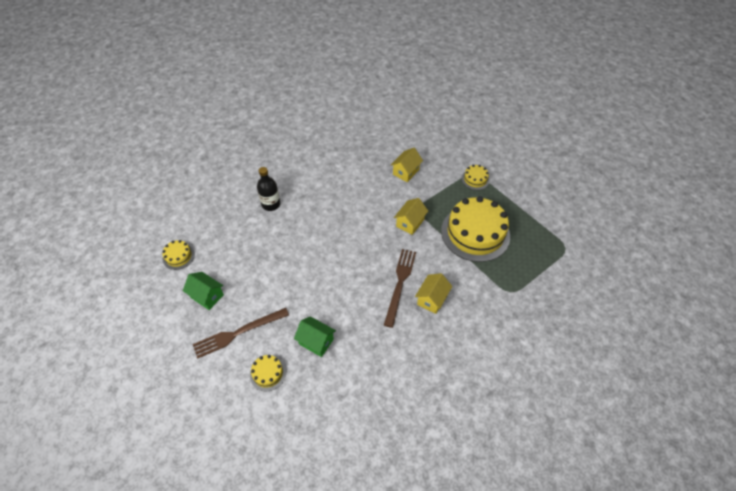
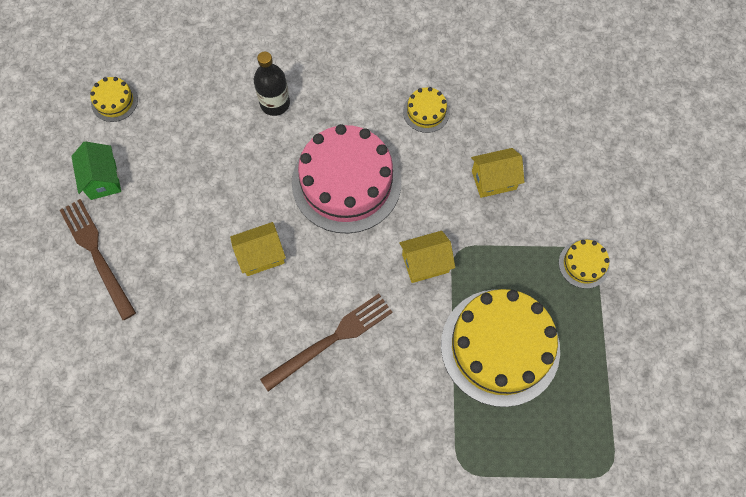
camera: 40 degrees right, 15 degrees up
brown fork [193,308,289,359] -> brown fork turned 45 degrees clockwise [60,199,136,320]
yellow cake [250,355,286,391] -> yellow cake moved to [403,87,450,133]
green house [294,316,336,357] -> none
yellow house [415,273,452,314] -> yellow house moved to [230,222,286,276]
none -> pink cake [292,124,402,234]

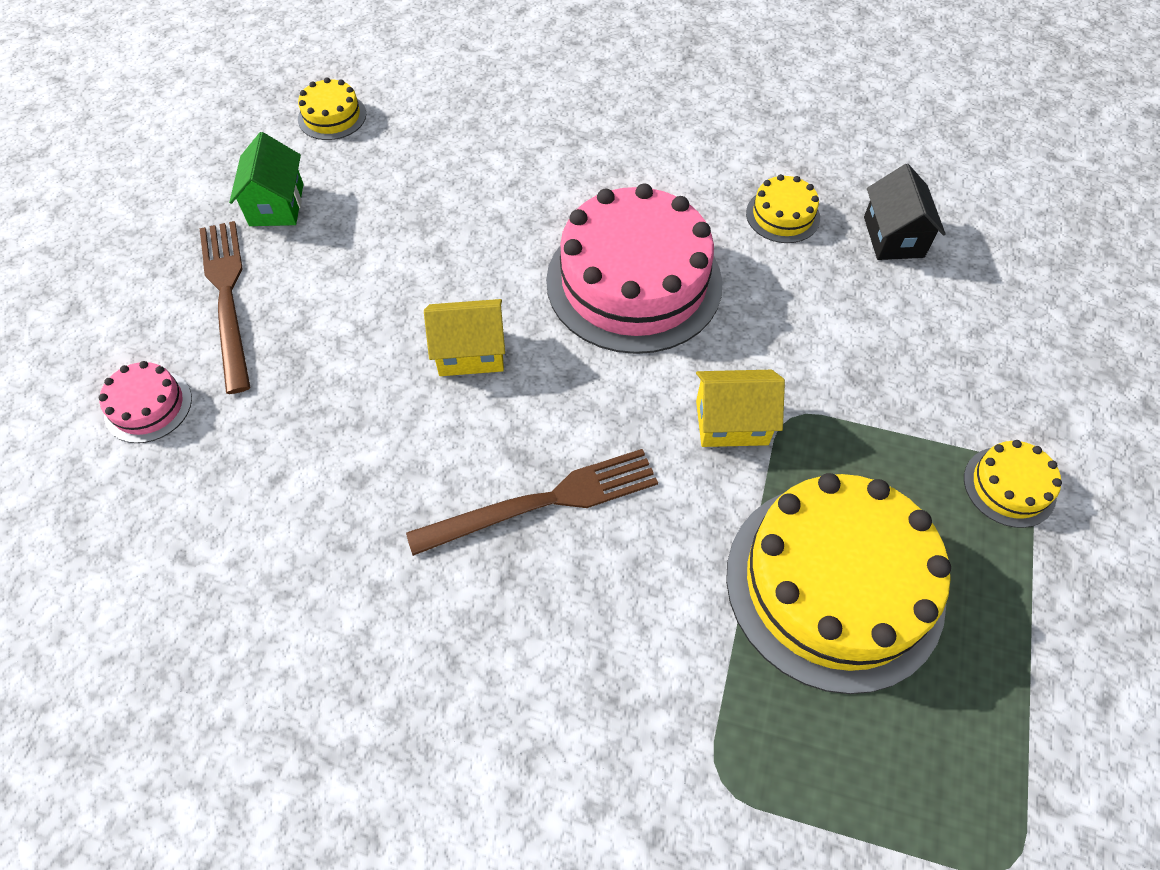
camera: 15 degrees right, 10 degrees down
black bottle [254,52,290,116] -> none
yellow house [471,148,525,198] -> none
none -> pink cake [99,361,192,443]
none -> black house [864,164,946,260]

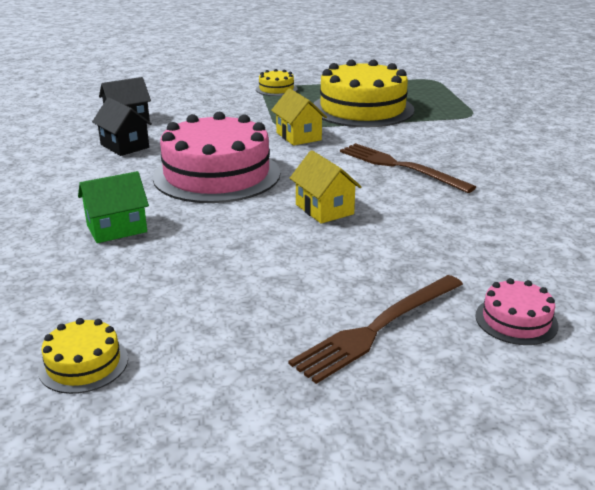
camera: 115 degrees left, 30 degrees down
green house [229,132,304,226] -> green house moved to [78,171,149,243]
yellow cake [746,174,820,243] -> black house [92,98,152,156]

